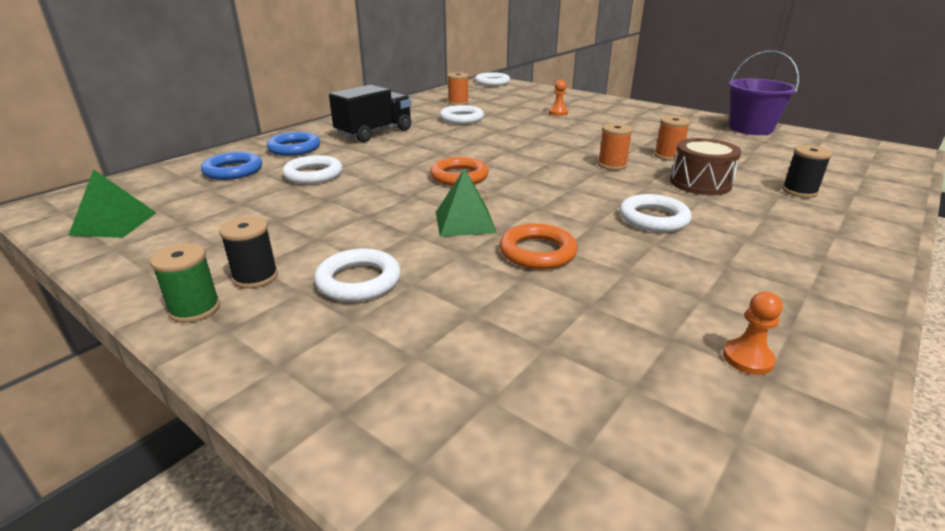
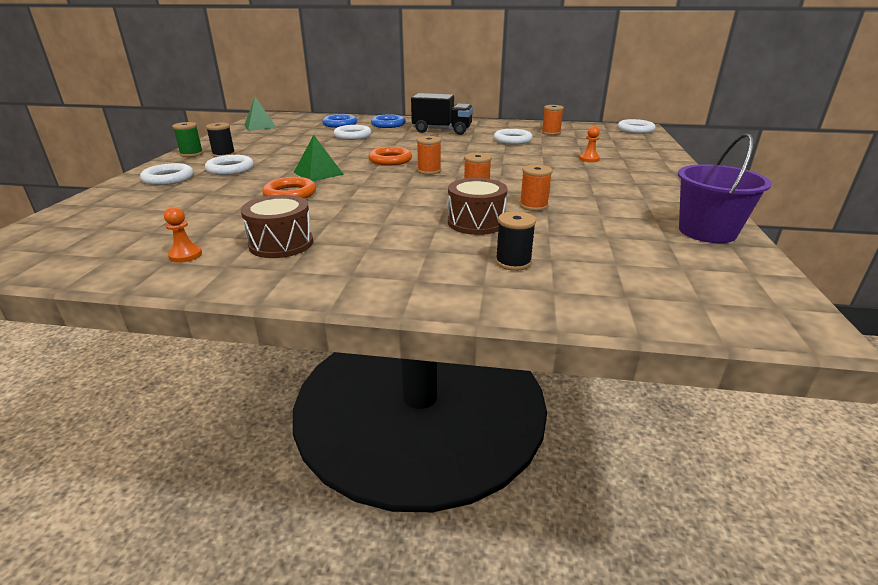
camera: 60 degrees right, 0 degrees up
white ring [619,194,692,232] -> white ring moved to [140,163,193,185]
none -> brown drum [241,195,313,258]
none -> orange spool [417,136,441,175]

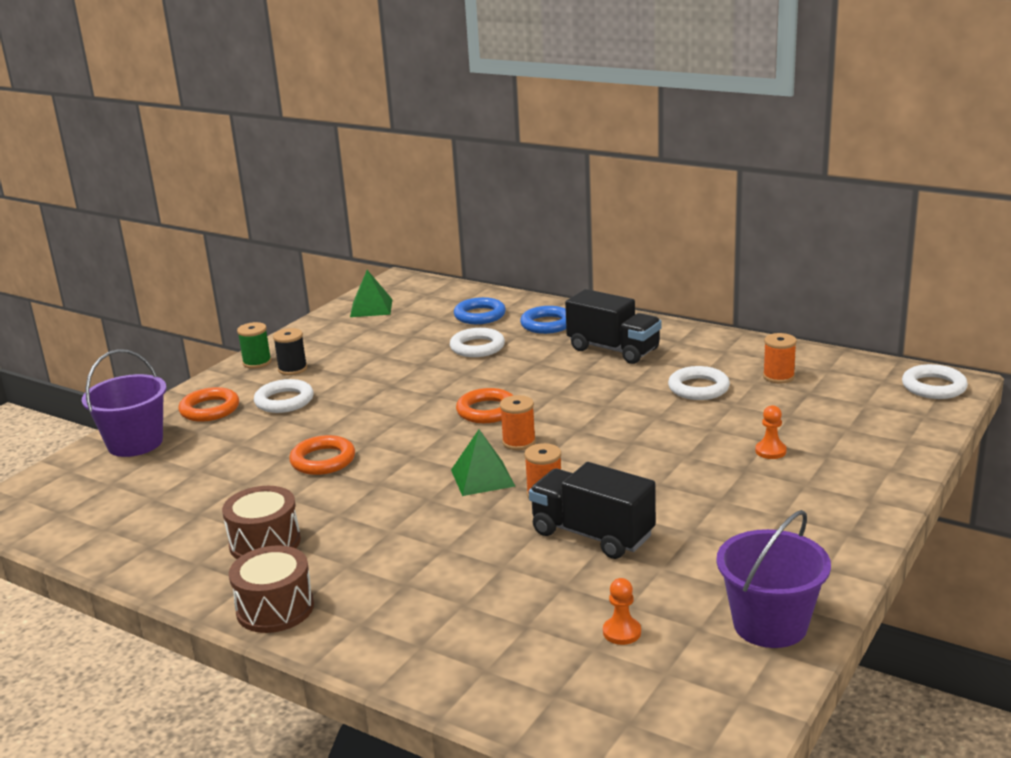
camera: 25 degrees right, 5 degrees down
white ring [140,163,193,185] -> orange ring [178,387,239,422]
orange pawn [164,207,202,263] -> orange pawn moved to [603,578,641,645]
green pyramid [294,135,344,181] -> green pyramid moved to [451,429,515,496]
brown drum [448,178,508,235] -> brown drum moved to [229,545,314,633]
black spool [495,211,536,271] -> none
orange spool [520,164,553,211] -> black truck [529,462,656,559]
none -> purple bucket [82,349,167,457]

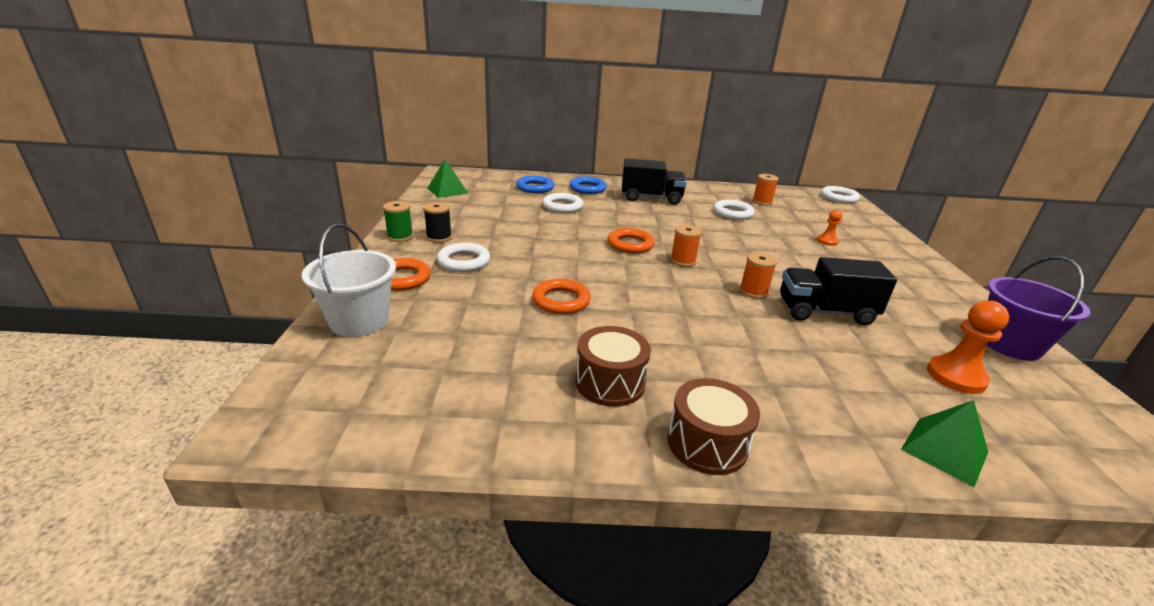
camera: 35 degrees left, 5 degrees up
purple bucket [82,349,167,457] -> white bucket [302,224,396,337]
green pyramid [451,429,515,496] -> green pyramid moved to [901,400,988,487]
orange pawn [603,578,641,645] -> orange pawn [927,301,1009,394], size x1.70

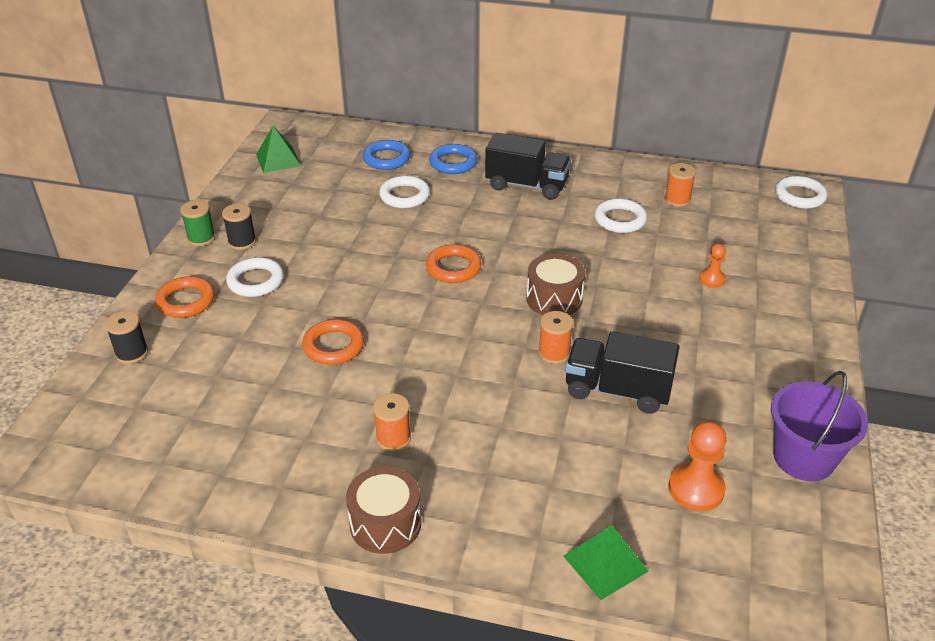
camera: 15 degrees right, 10 degrees up
white bucket [302,224,396,337] -> black spool [105,311,148,364]
brown drum [575,326,651,407] -> brown drum moved to [526,254,585,315]
orange spool [670,225,702,267] -> orange spool moved to [373,393,411,451]

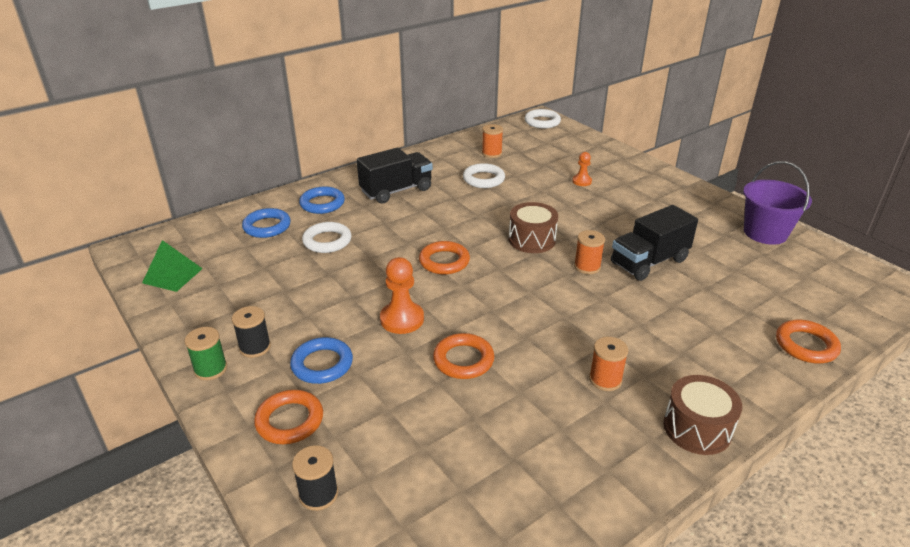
camera: 50 degrees left, 5 degrees down
white ring [226,257,284,297] -> blue ring [290,337,353,384]
green pyramid [563,525,649,600] -> orange ring [776,320,841,363]
orange pawn [668,421,726,511] -> orange pawn moved to [380,257,424,334]

